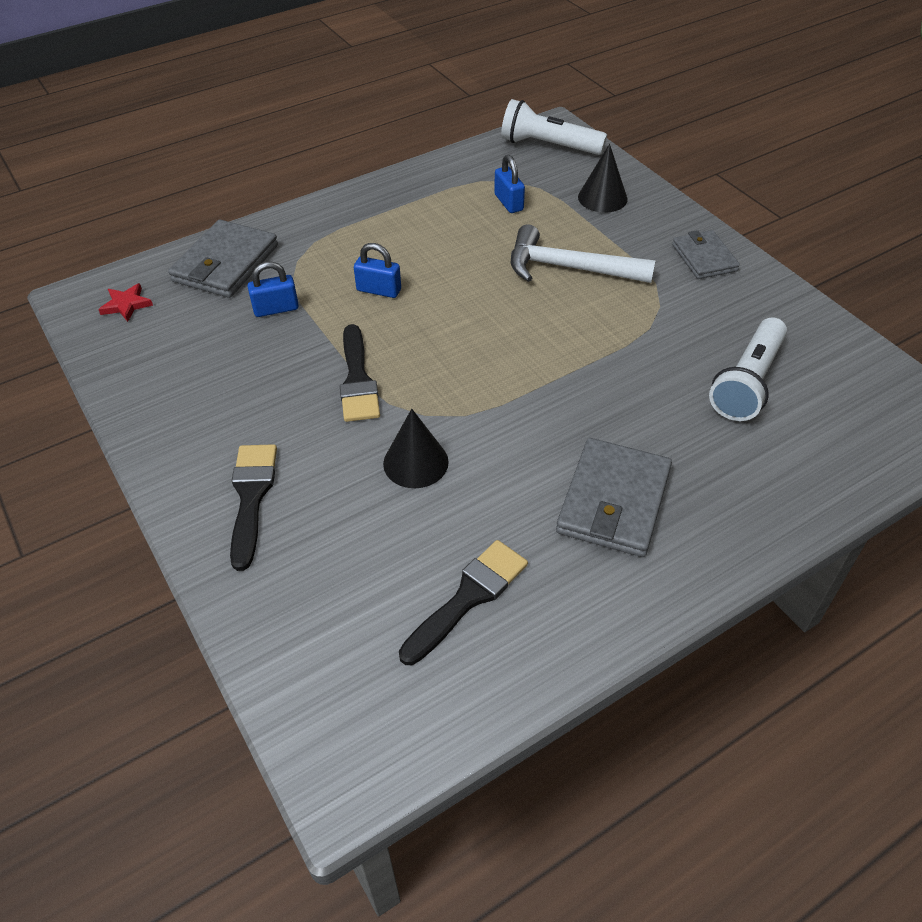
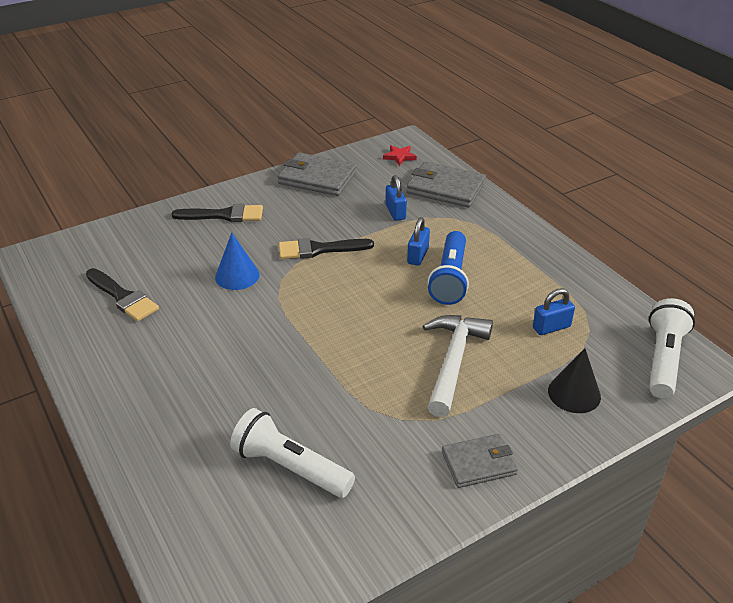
camera: 90 degrees right, 10 degrees down
black cone [383,409,449,488] -> blue cone [215,233,260,290]
grey wallet [556,438,672,557] -> grey wallet moved to [278,152,357,196]
none -> blue flashlight [428,231,469,305]

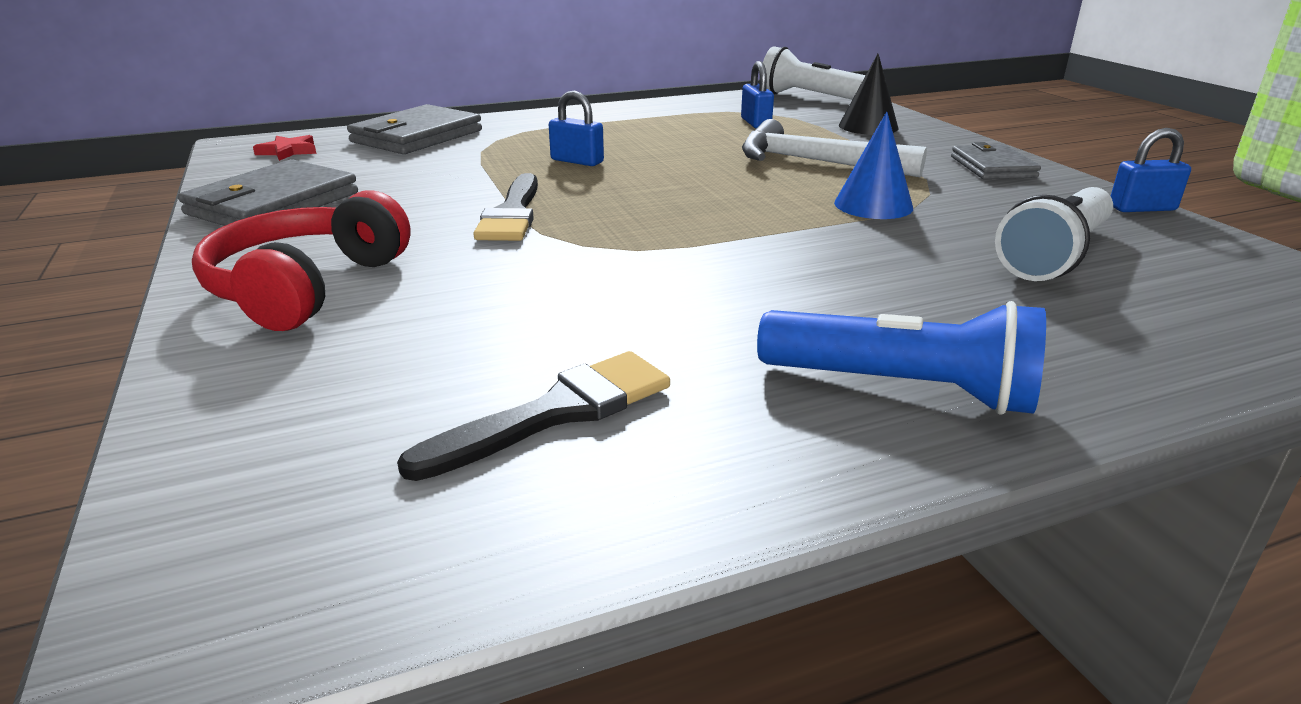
camera: 80 degrees left, 10 degrees down
black brush [172,204,263,222] -> red headphones [192,190,411,331]
blue cone [215,233,260,290] -> blue cone moved to [834,112,913,219]
blue padlock [385,175,407,221] -> blue padlock moved to [1111,128,1191,212]
blue flashlight [428,231,469,305] -> blue flashlight moved to [757,301,1046,415]

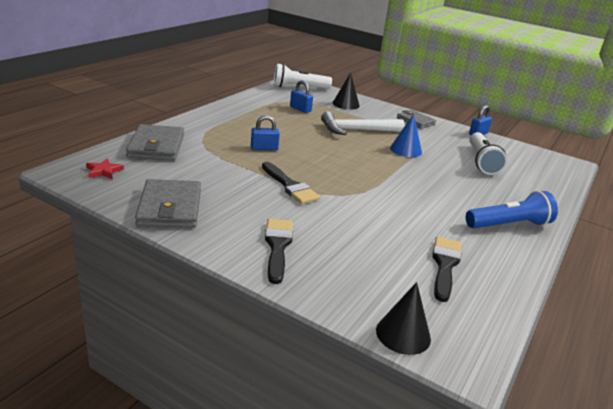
camera: 40 degrees left, 0 degrees up
red headphones [192,190,411,331] -> black brush [265,219,293,284]
none -> black cone [376,282,431,355]

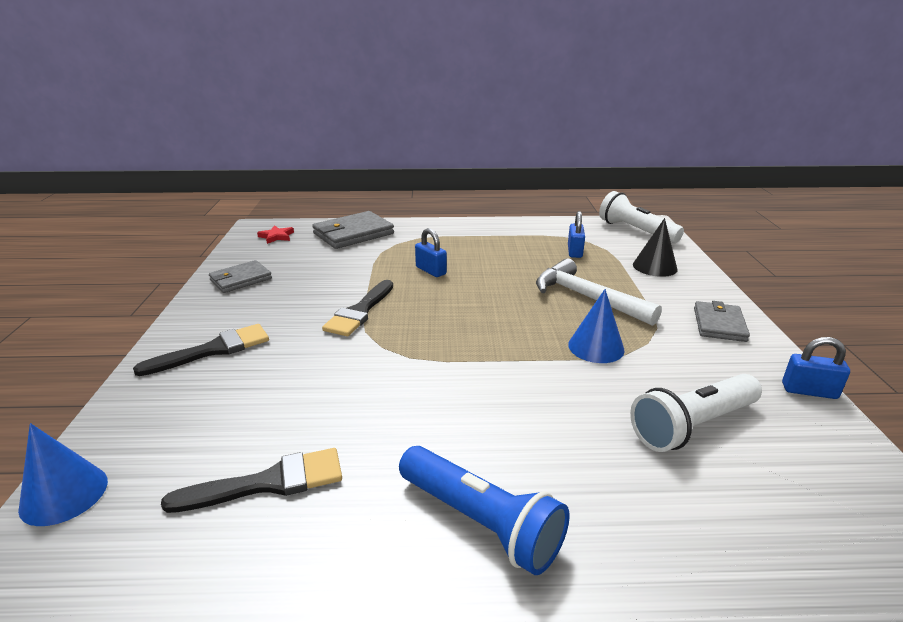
camera: 60 degrees right, 0 degrees up
grey wallet [135,179,201,228] -> grey wallet [209,260,272,293], size x0.64
black cone [376,282,431,355] -> blue cone [18,423,108,526]

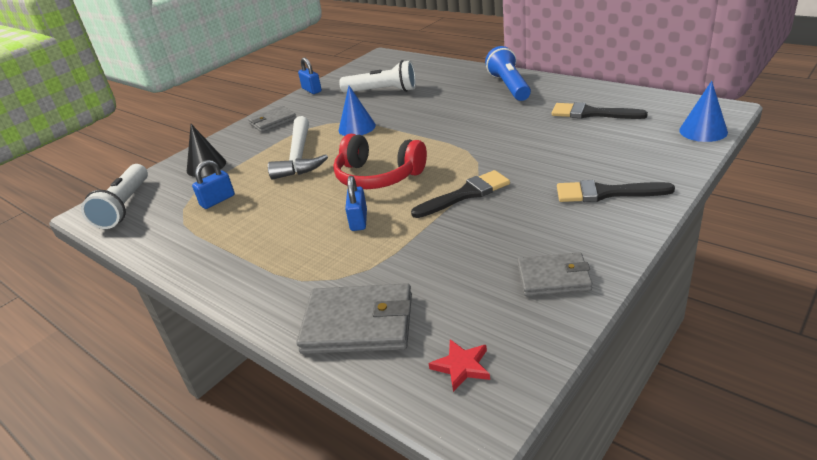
camera: 135 degrees left, 5 degrees up
none -> red headphones [333,134,427,189]

